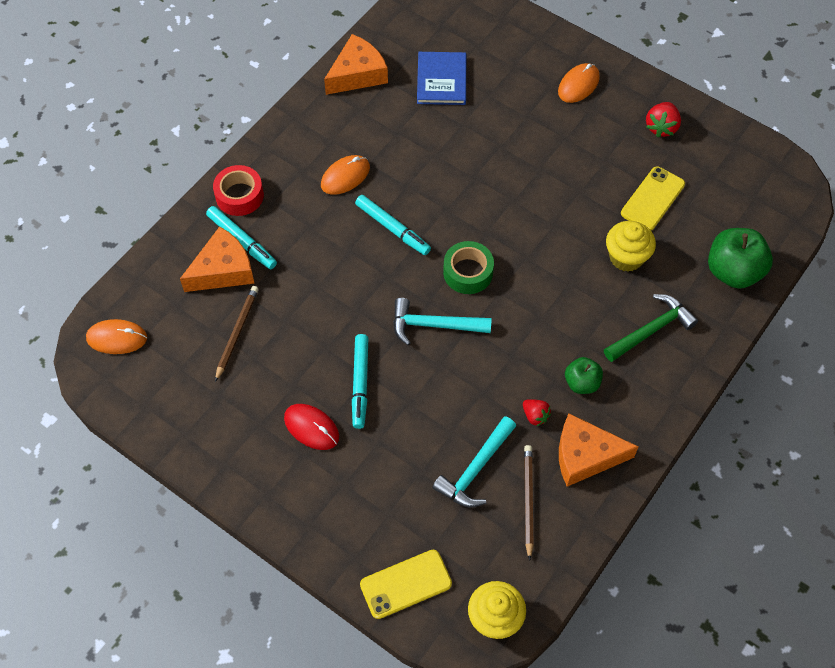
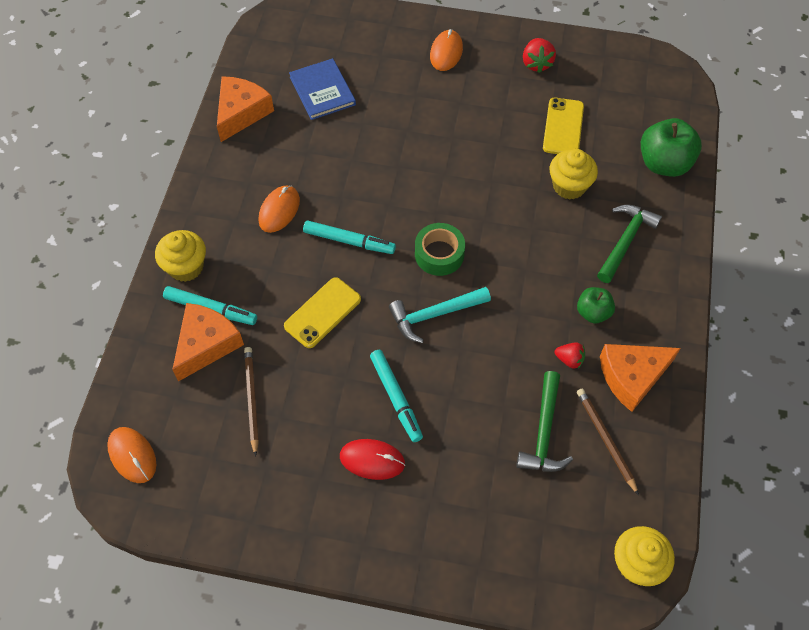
camera: 25 degrees left, 0 degrees up
orange mouse [86,319,147,354] -> orange mouse turned 75 degrees clockwise [107,427,157,483]
red tape [213,165,264,216] -> yellow cupcake [155,230,206,282]
yellow phone [360,550,452,619] -> yellow phone moved to [284,277,361,348]
turquoise hammer [432,416,516,508] -> green hammer [516,371,573,472]

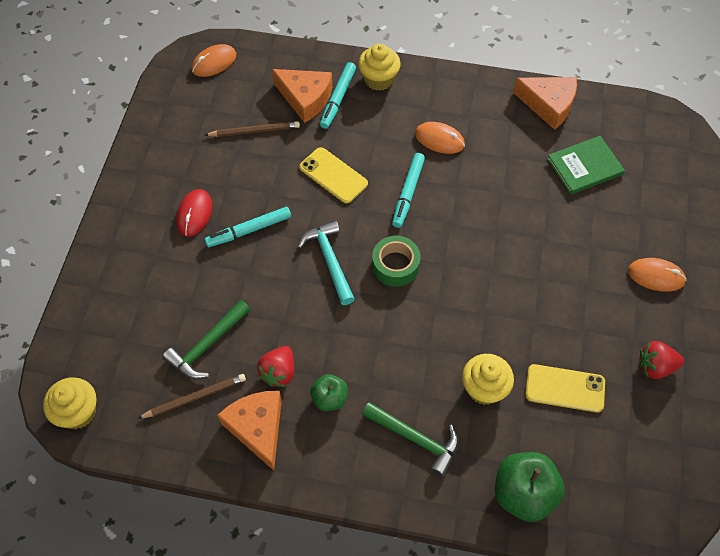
camera: 90 degrees right, 0 degrees up
blue book [289,58,356,120] -> green book [547,136,625,195]
green hammer [516,371,573,472] -> green hammer turned 60 degrees counterclockwise [162,300,250,379]
red strawberry [555,343,585,369] -> red strawberry [257,346,294,387], size x1.51

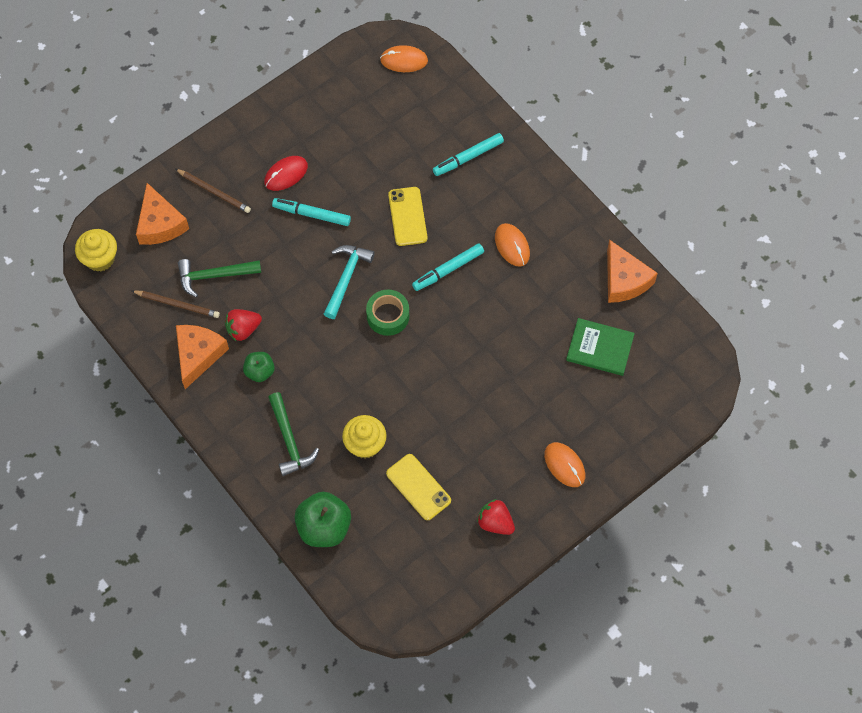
camera: 40 degrees right, 5 degrees up
brown pencil [205,121,300,137] -> brown pencil moved to [176,169,251,213]
orange cheese [272,69,332,123] -> orange cheese moved to [136,183,189,245]
yellow cupcake [358,44,401,91] -> none

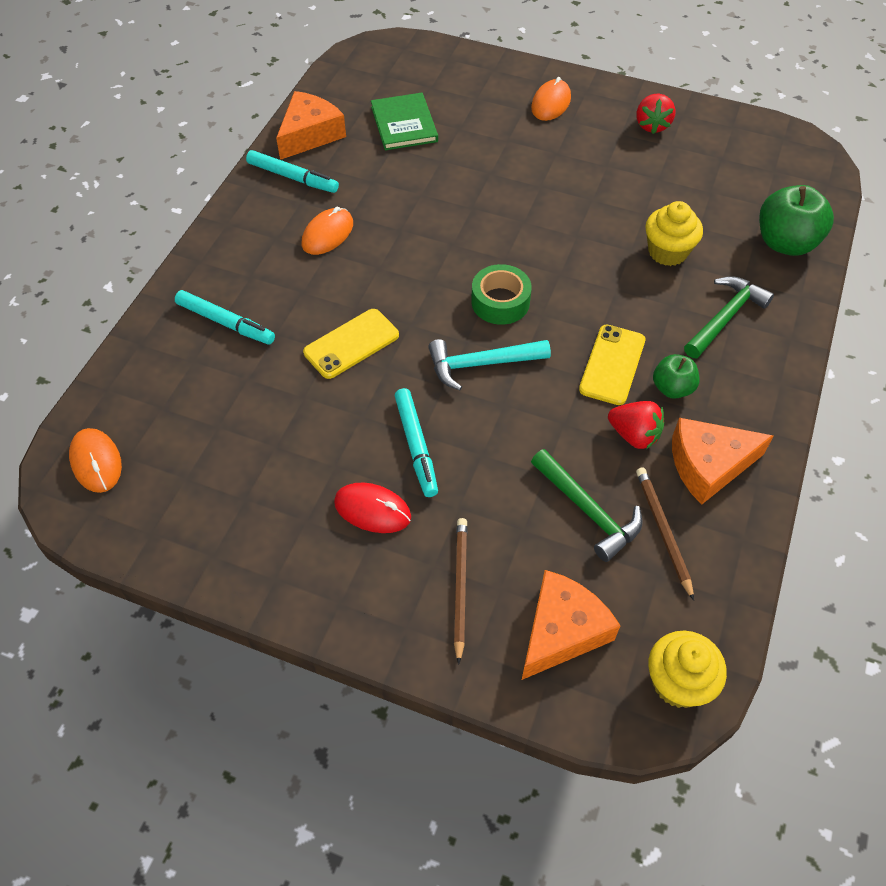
camera: 120 degrees left, 10 degrees down
yellow phone [386,454,451,520] -> yellow phone moved to [579,325,645,405]
turquoise marker [412,243,484,291] -> turquoise marker moved to [246,150,339,193]

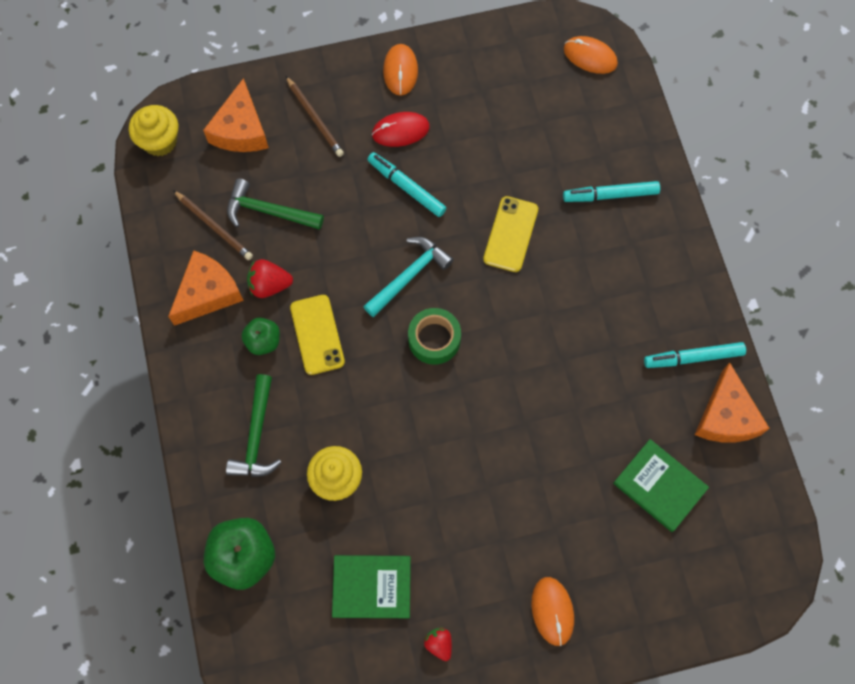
camera: 145 degrees right, 15 degrees up
orange mouse [302,207,353,255] -> orange mouse moved to [383,44,418,96]
red strawberry [637,93,675,134] -> red strawberry [424,627,452,661], size x0.66
none -> green book [332,555,411,618]

